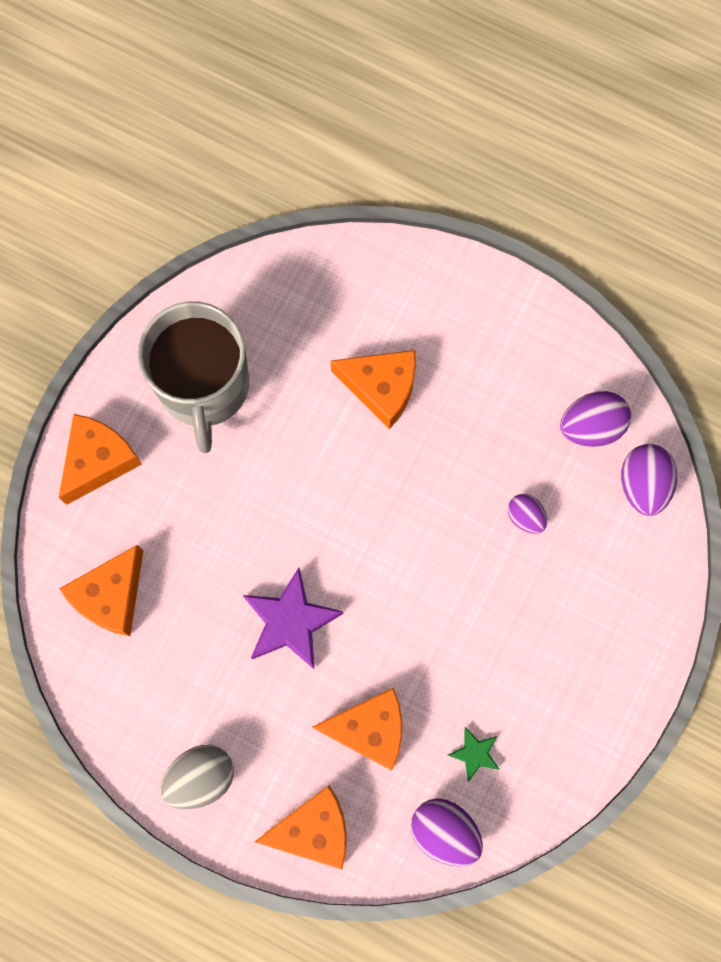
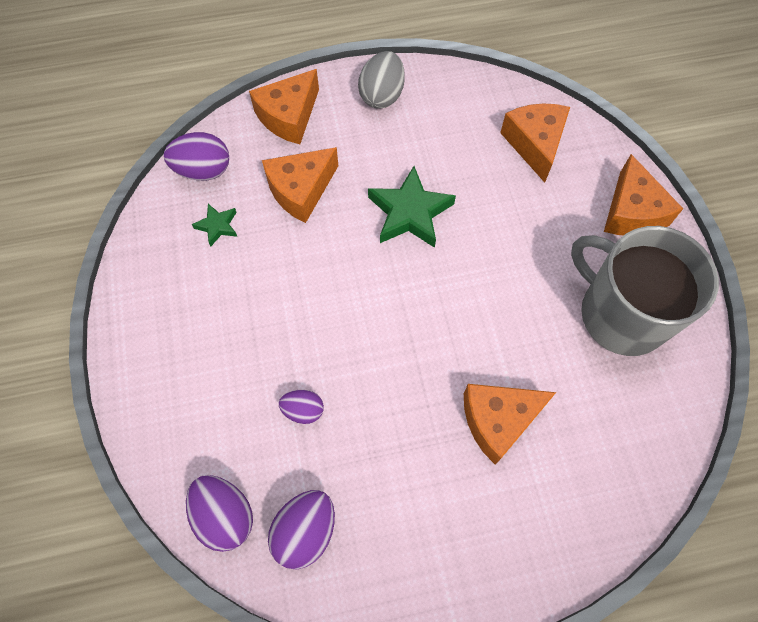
camera: 140 degrees right, 10 degrees down
purple star [243,568,343,669] -> green star [368,166,456,248]

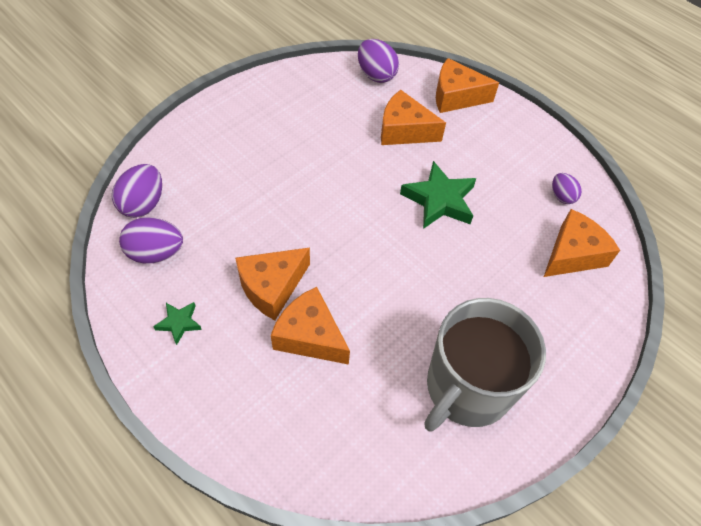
camera: 55 degrees right, 10 degrees down
green star [192,204,237,247] -> green star moved to [153,302,202,345]
purple egg [279,390,324,424] -> purple egg moved to [552,173,582,204]
grey egg [358,51,405,109] -> none
grey mug [571,226,719,356] -> grey mug turned 150 degrees counterclockwise [424,298,546,432]
orange cheese [604,154,683,235] -> orange cheese moved to [235,248,310,320]

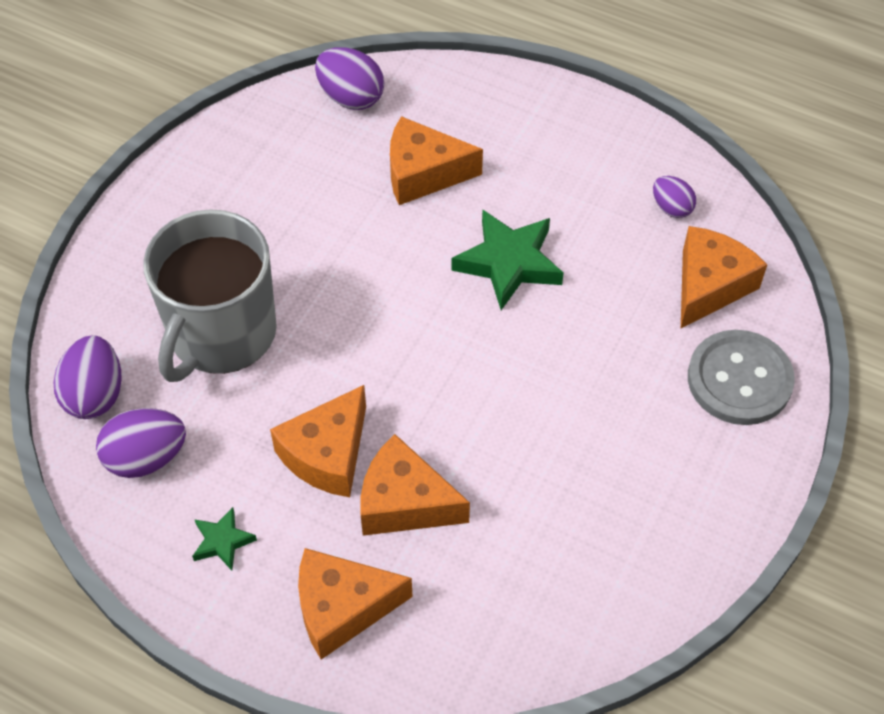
camera: 15 degrees left, 0 degrees up
grey mug [424,298,546,432] -> grey mug moved to [143,209,277,382]
orange cheese [436,58,499,113] -> orange cheese moved to [298,548,413,660]
none -> grey button [688,330,795,425]

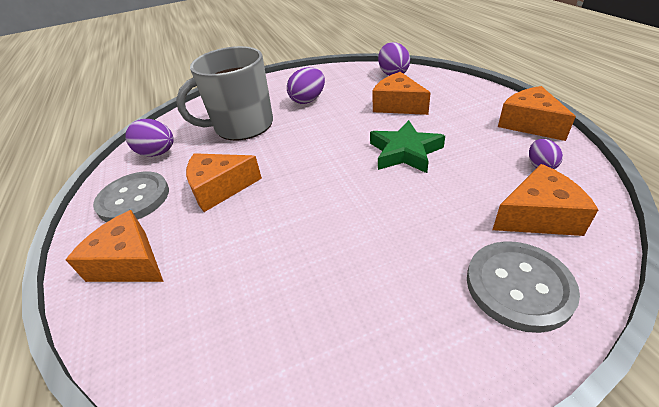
camera: 45 degrees right, 15 degrees down
purple egg [54,335,122,419] -> purple egg moved to [287,67,325,104]
green star [192,507,257,570] -> grey button [93,171,169,222]
orange cheese [360,434,470,536] -> orange cheese moved to [498,86,576,141]

